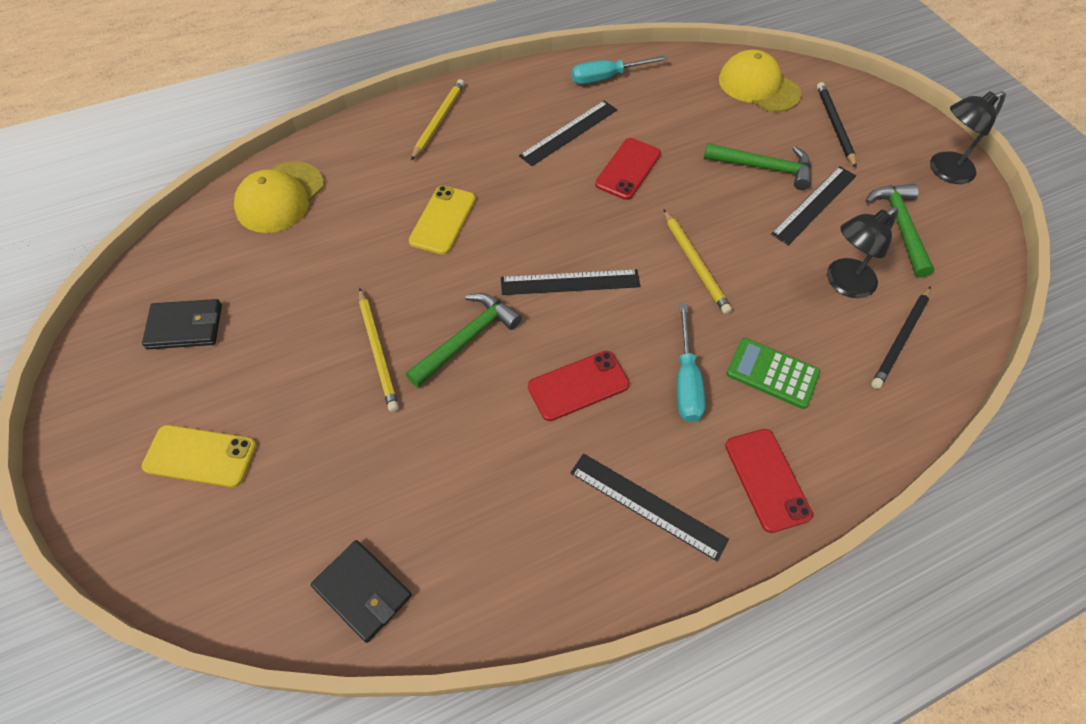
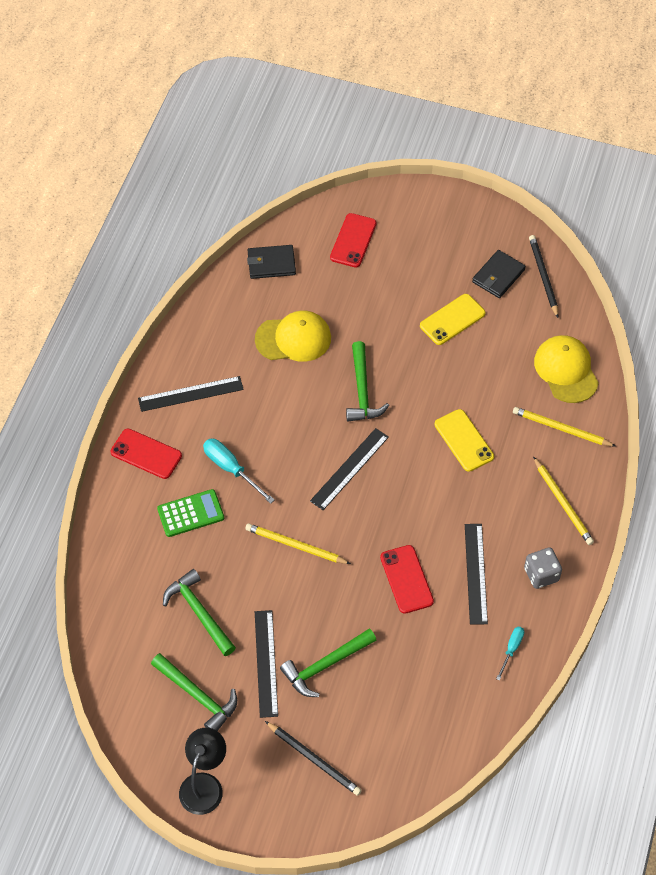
camera: 135 degrees right, 0 degrees up
yellow phone [142,425,256,487] -> yellow phone moved to [420,294,486,345]
yellow pencil [359,288,399,412] -> yellow pencil moved to [513,407,616,447]
red phone [528,351,630,421] -> red phone moved to [330,213,377,267]
turquoise screwdriver [571,55,668,84] -> turquoise screwdriver [496,627,524,681], size x0.60
yellow cap [719,50,801,112] -> yellow cap moved to [255,311,331,362]
black lamp [827,207,899,298] -> green hammer [163,569,236,656]
black pencil [871,286,931,389] -> black pencil moved to [529,235,559,318]
none -> grey dice [524,547,562,589]

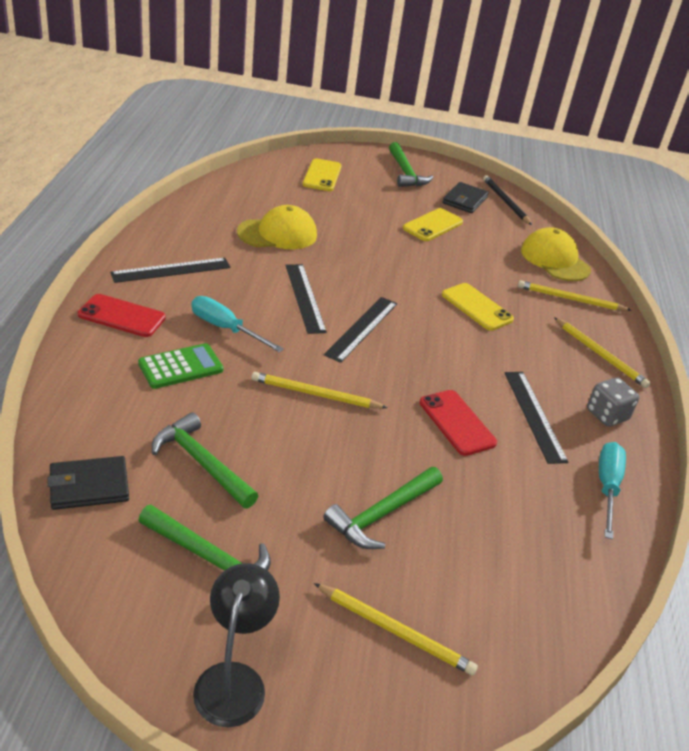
camera: 15 degrees left, 20 degrees down
black wallet [247,245,296,279] -> black wallet moved to [48,456,129,510]
black ruler [255,610,278,718] -> black ruler moved to [285,264,327,334]
black pencil [265,721,362,796] -> yellow pencil [314,583,478,676]
red phone [330,213,377,267] -> yellow phone [303,158,342,191]
green hammer [346,341,389,422] -> green hammer moved to [389,142,434,187]
turquoise screwdriver [496,627,524,681] -> turquoise screwdriver [599,442,626,540], size x1.66

